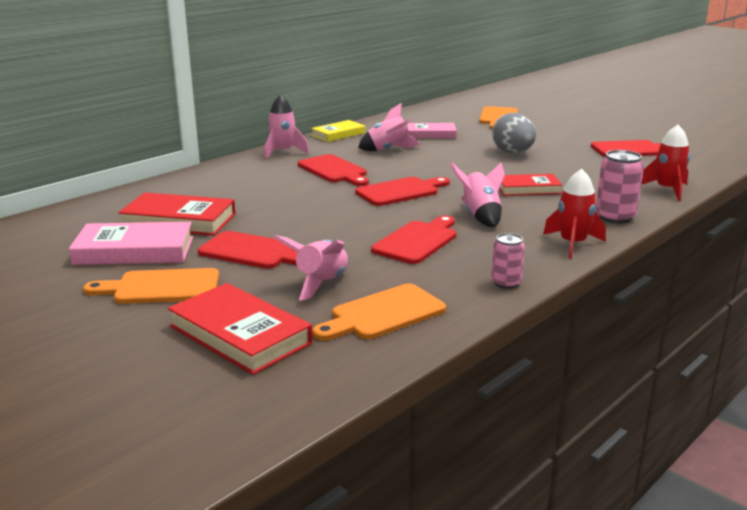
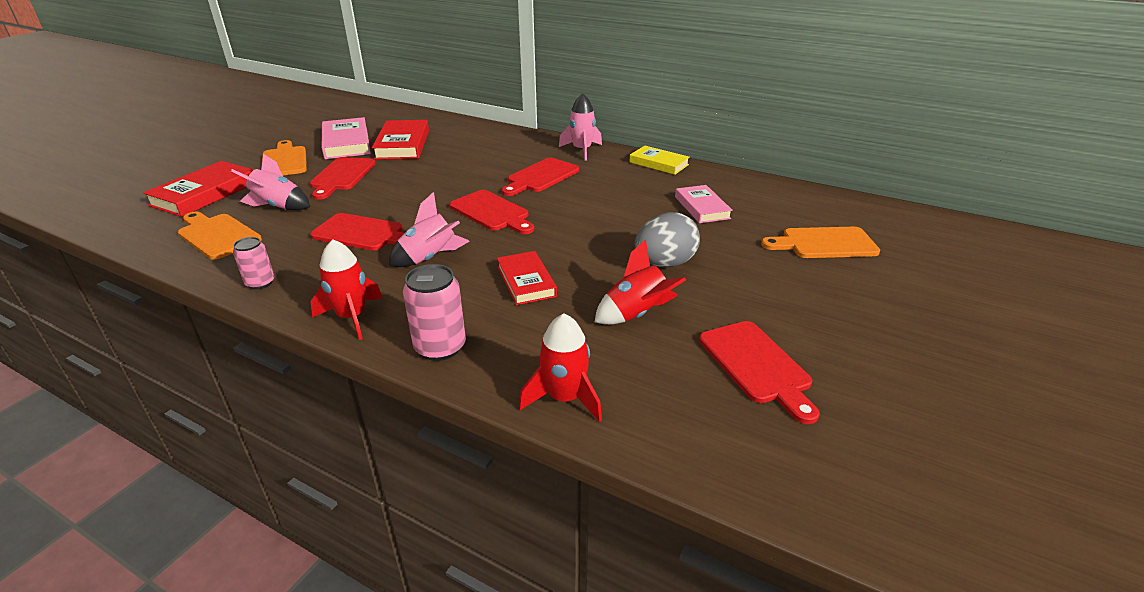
camera: 75 degrees right, 10 degrees up
pink rocket [358,103,421,151] -> none
none -> red rocket [595,239,686,325]

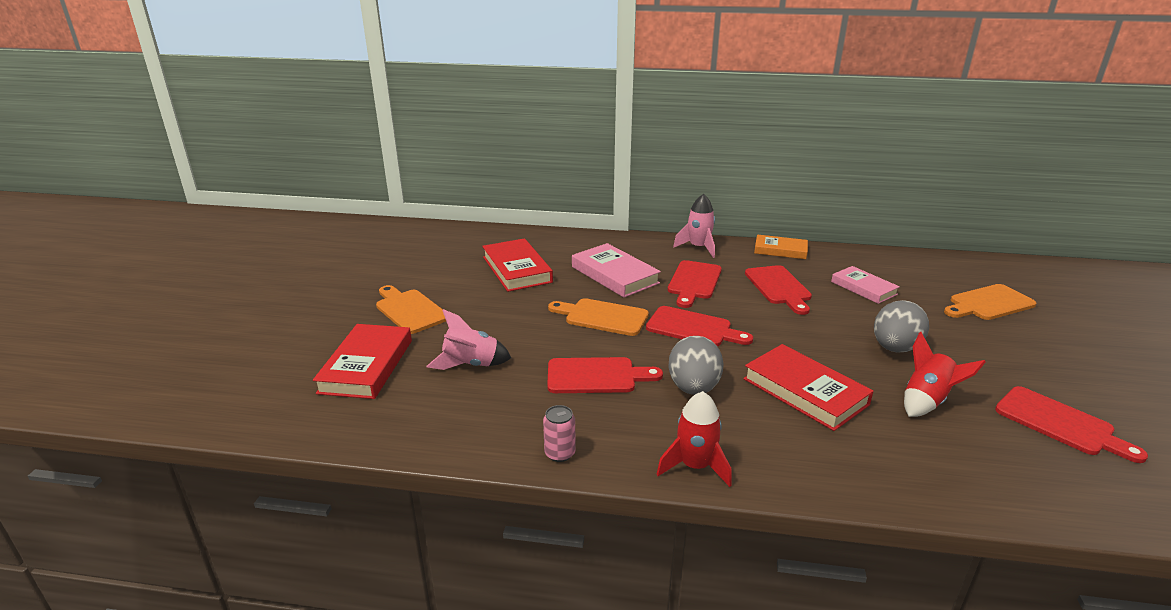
camera: 20 degrees left, 5 degrees down
orange cutting board [178,212,262,260] -> orange cutting board moved to [548,298,649,336]
red cutting board [310,157,376,199] -> red cutting board moved to [745,265,812,315]
pink book [322,117,371,159] -> pink book moved to [572,243,661,298]
pink rocket [388,192,470,267] -> grey egg [668,336,724,395]
pink can [403,264,466,361] -> none
red book [497,251,557,305] -> red book [743,344,873,431], size x1.53
red rocket [519,313,602,422] -> none
yellow book [630,146,690,175] -> orange book [754,234,808,259]

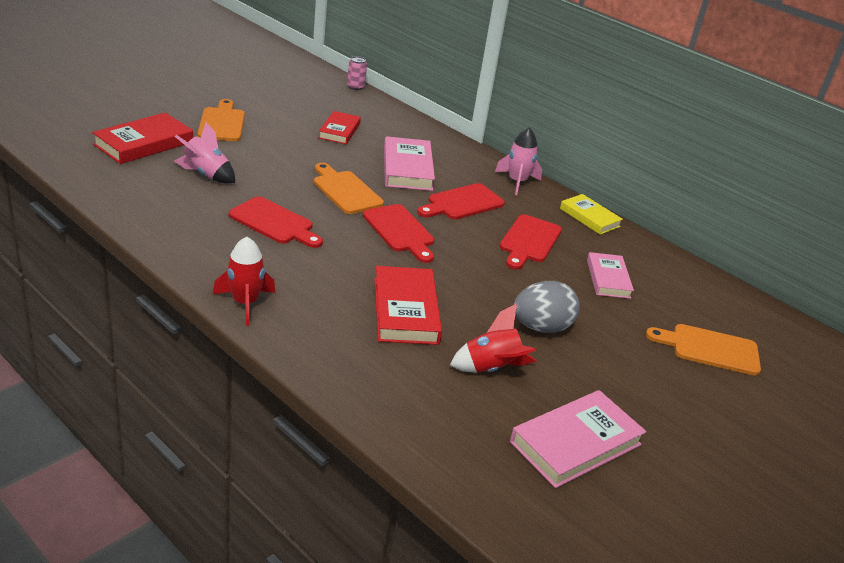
camera: 30 degrees right, 5 degrees up
red book [482,238,553,292] -> red book [319,111,361,144], size x0.65
pink can [543,405,576,462] -> pink can moved to [347,56,367,90]
grey egg [668,336,724,395] -> none
orange book [754,234,808,259] -> yellow book [560,194,623,235]
red cutting board [995,386,1148,463] -> pink book [510,390,646,488]

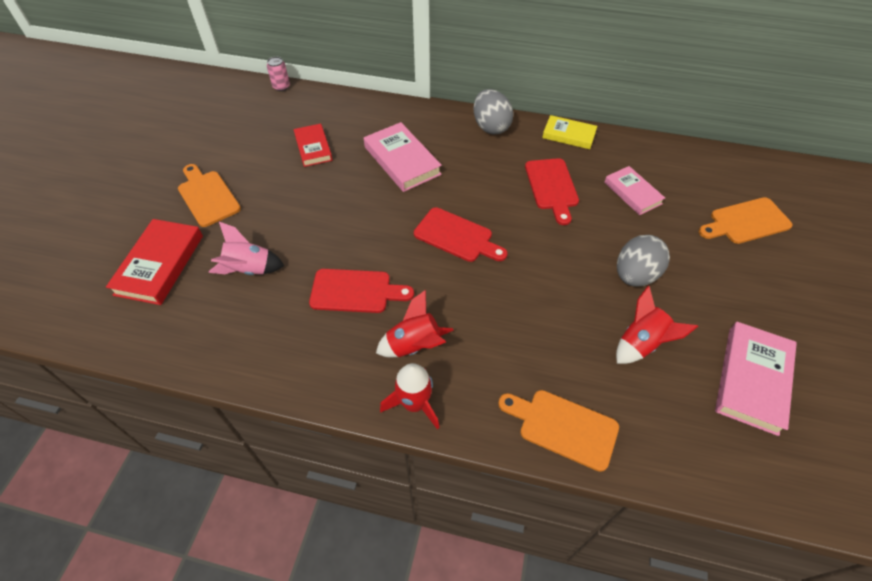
camera: 25 degrees left, 20 degrees up
orange cutting board [314,163,384,214] -> orange cutting board moved to [498,390,619,472]
red book [374,266,442,345] -> none
red cutting board [417,183,505,220] -> none
pink rocket [495,127,542,195] -> grey egg [474,89,513,135]
none -> red rocket [376,290,453,357]

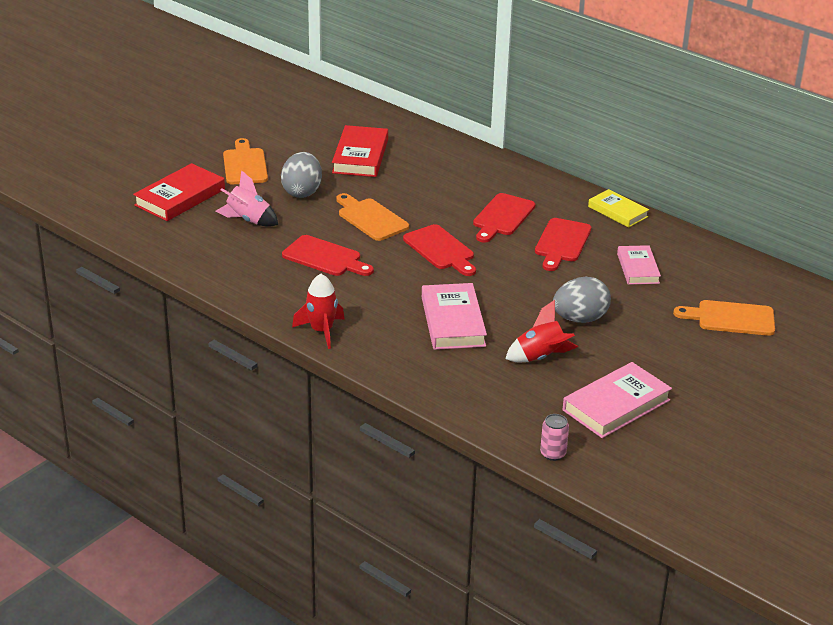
camera: 25 degrees right, 20 degrees down
pink can [267,56,290,91] -> pink can moved to [540,414,569,461]
red book [293,124,332,167] -> red book [332,125,388,177], size x1.53
pink book [364,122,442,192] -> pink book moved to [422,283,487,350]
red rocket [376,290,453,357] -> none
grey egg [474,89,513,135] -> grey egg moved to [281,152,322,198]
orange cutting board [498,390,619,472] -> orange cutting board moved to [336,193,409,241]
none -> red cutting board [473,193,535,243]

